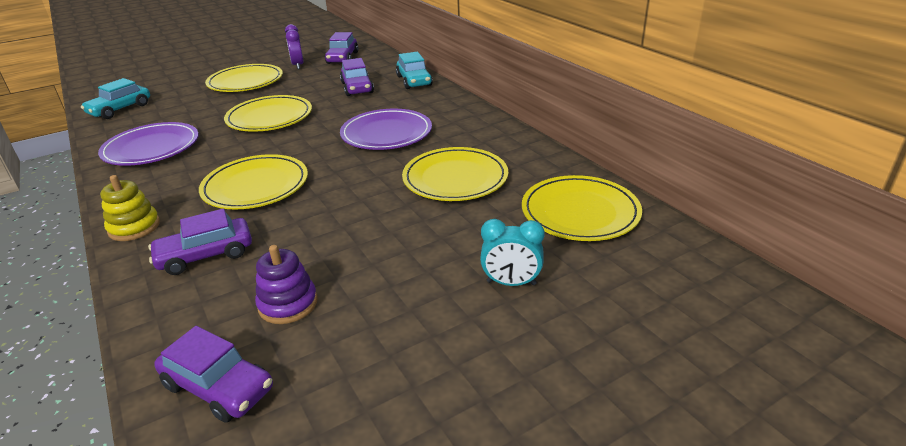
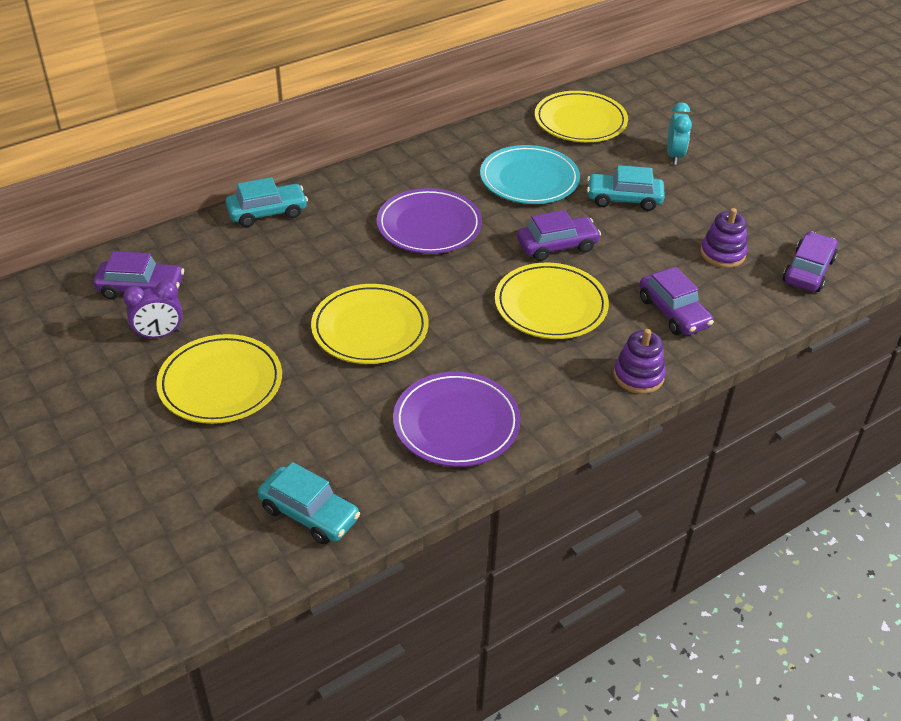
camera: 95 degrees left, 10 degrees up
yellow stacking toy [100,175,160,241] -> purple stacking toy [614,329,666,394]
purple car [340,58,374,96] -> purple car moved to [517,210,601,261]
yellow plate [402,147,508,201] -> turquoise plate [480,145,580,204]
none -> turquoise car [587,165,665,211]

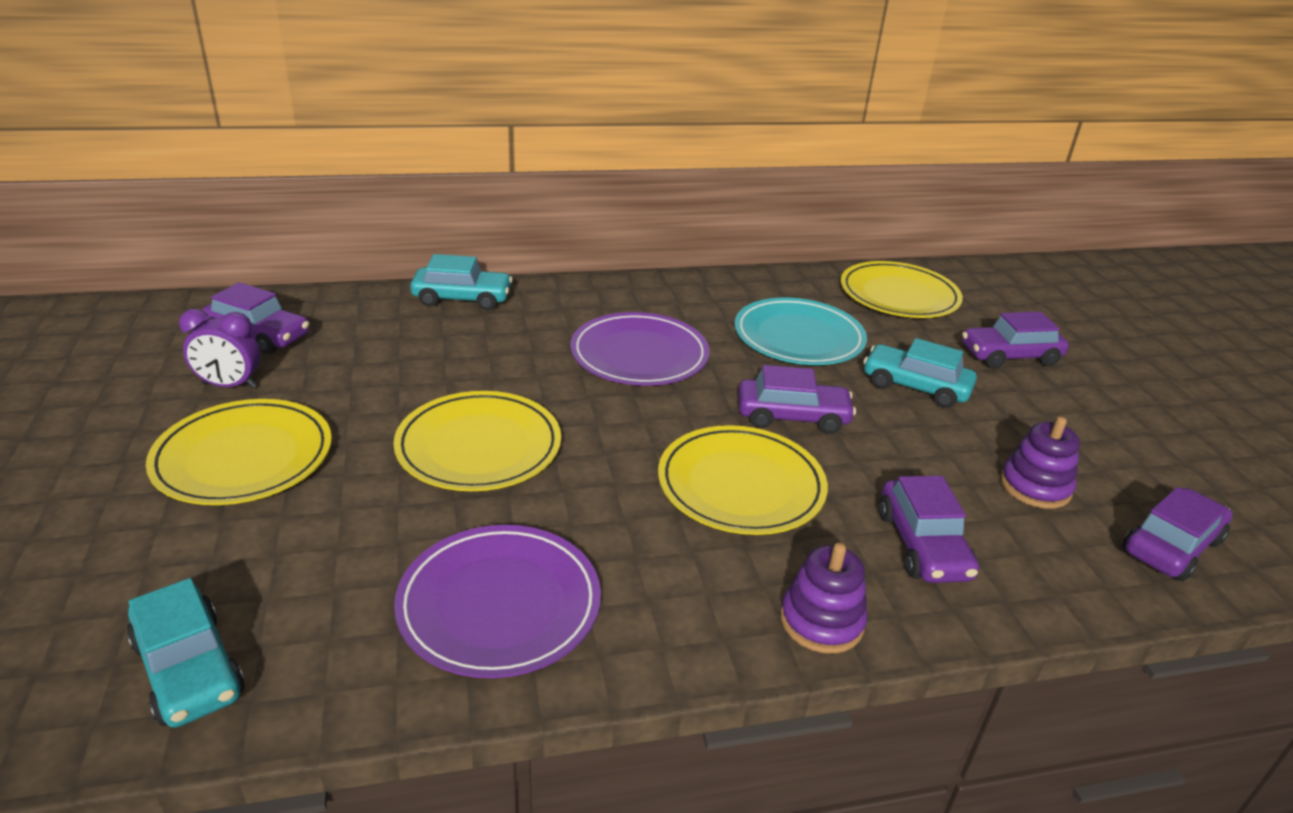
camera: 20 degrees right, 10 degrees down
turquoise clock [667,102,692,165] -> purple car [962,312,1069,369]

